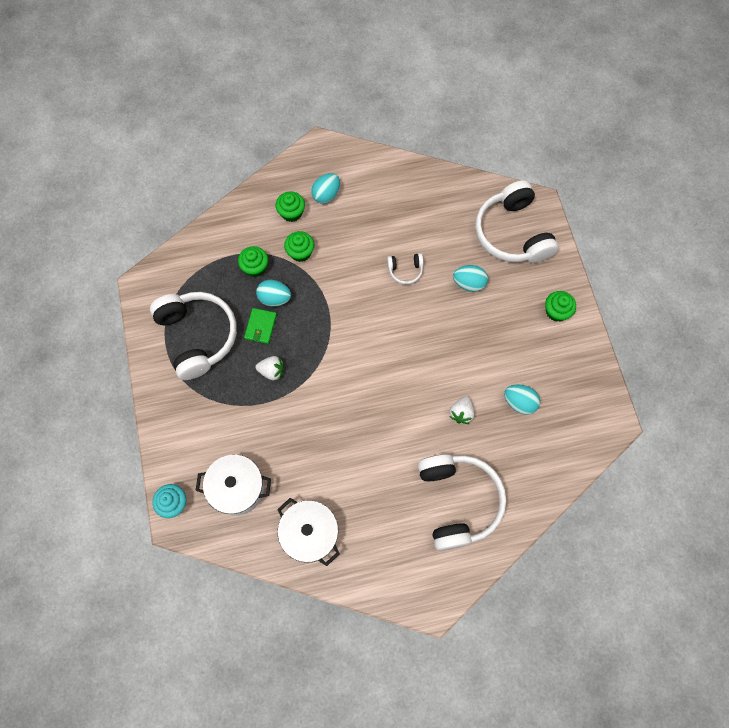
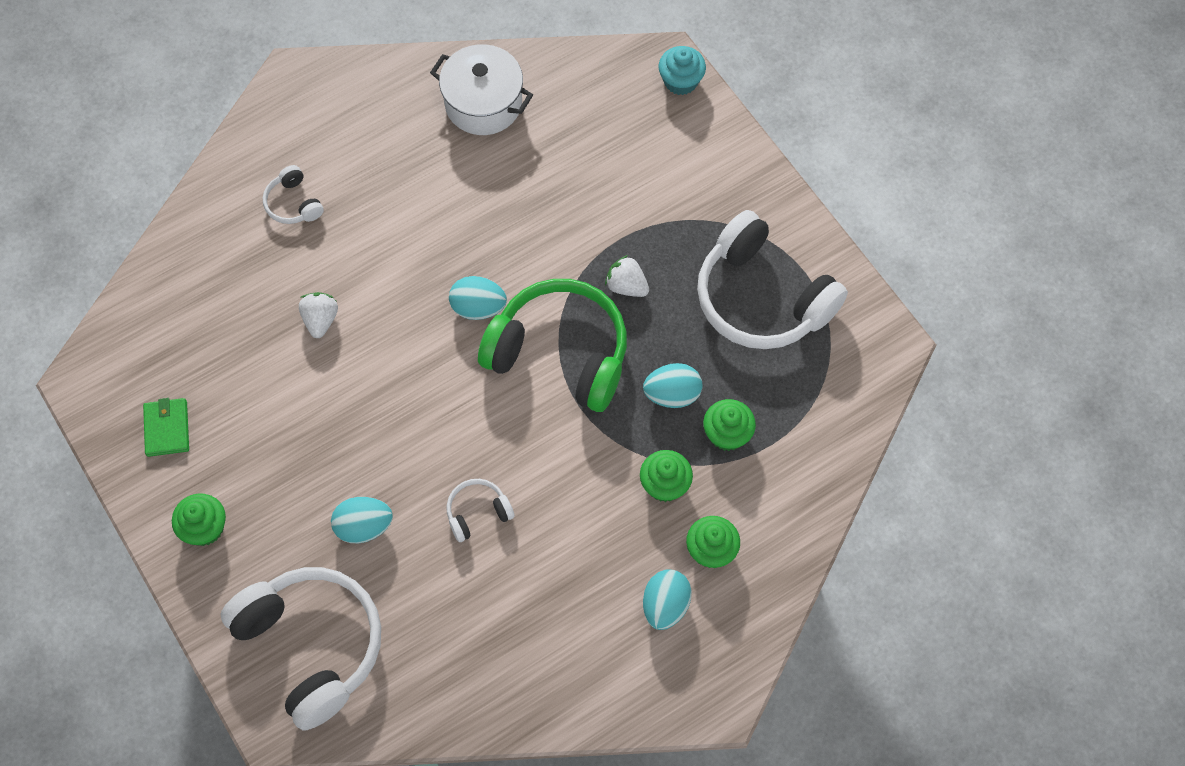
camera: 160 degrees right, 5 degrees down
white pot [196,455,271,516] -> none
green wallet [244,308,277,344] -> green wallet moved to [143,398,189,457]
white strawberry [255,356,284,380] -> white strawberry turned 45 degrees clockwise [605,255,649,297]
white headphones [418,454,506,551] -> white headphones [263,165,324,224], size x0.44
turquoise egg [504,385,540,415] -> turquoise egg moved to [449,276,507,320]
none -> green headphones [478,279,627,412]

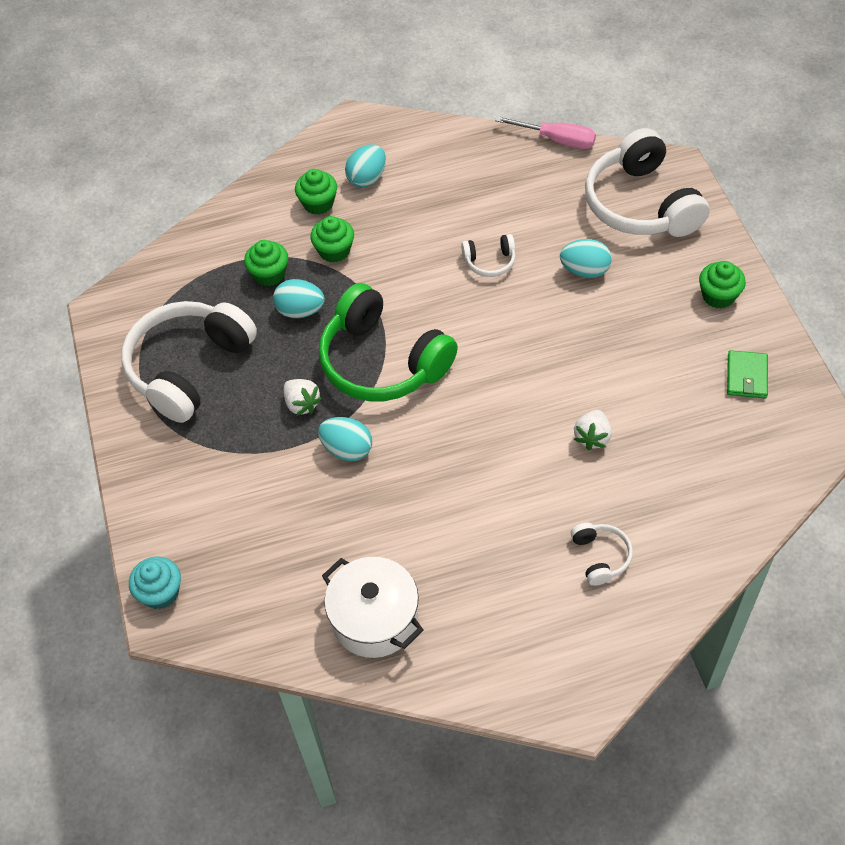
camera: 160 degrees left, 10 degrees down
turquoise egg [449,276,507,320] -> turquoise egg moved to [318,417,372,461]
white headphones [697,210,848,349] -> white headphones turned 120 degrees counterclockwise [121,301,257,423]
none -> pink screwdriver [495,116,596,149]

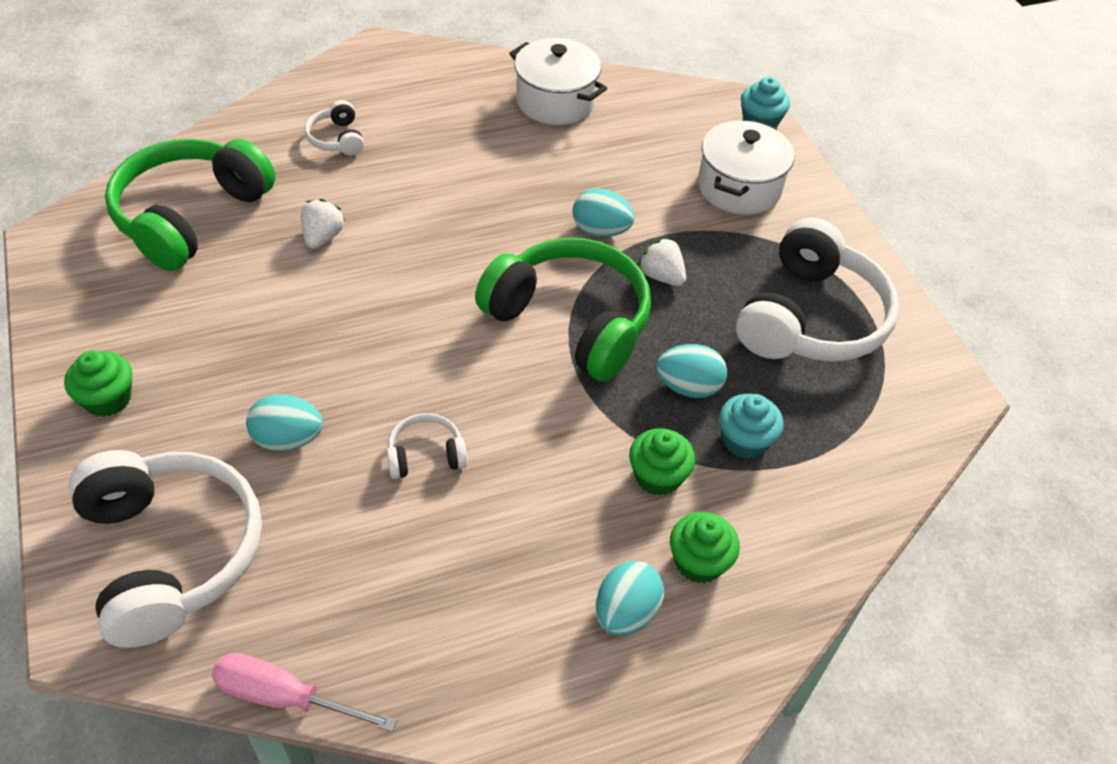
camera: 170 degrees right, 5 degrees down
green cupcake [244,240,288,286] -> turquoise cupcake [719,394,784,459]
green wallet [727,350,768,398] -> none
none -> green headphones [105,139,276,271]
none -> white pot [698,120,794,214]

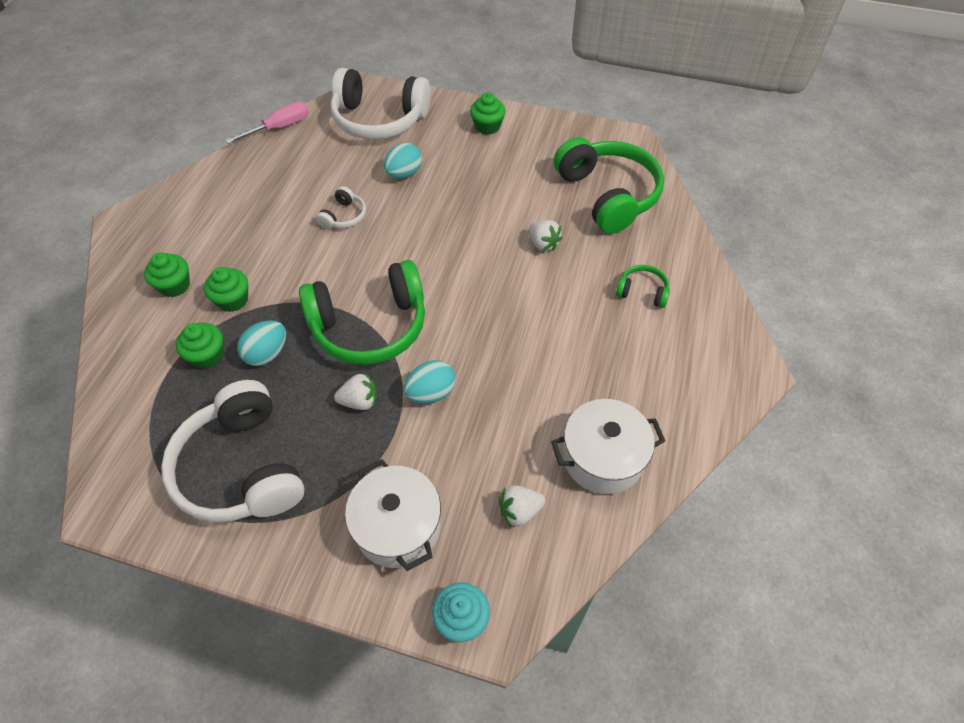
camera: 130 degrees right, 5 degrees up
white headphones [305,100,364,155] -> green headphones [616,265,670,308]
turquoise egg [596,561,664,635] -> none
turquoise cupcake [719,394,784,459] -> green cupcake [176,323,224,369]
none -> white strawberry [499,485,545,527]

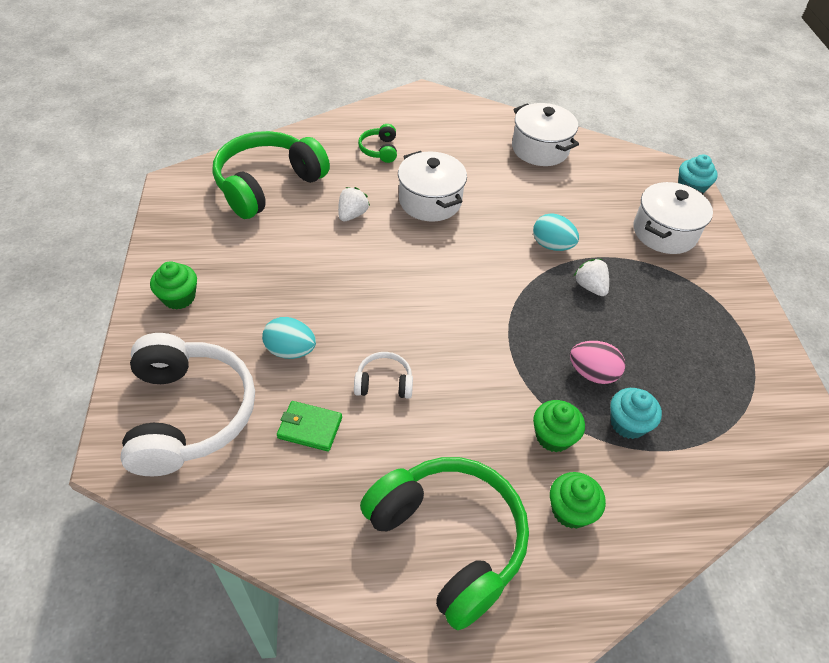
camera: 115 degrees left, 5 degrees down
white headphones [161,380,304,522] -> none
green cupcake [176,323,224,369] -> turquoise cupcake [610,388,662,439]
pink screwdriver [225,102,309,144] -> none
turquoise egg [237,320,286,366] -> pink egg [570,341,625,384]
green headphones [299,260,425,365] -> green headphones moved to [360,457,529,630]
white strawberry [499,485,545,527] -> none
none -> green wallet [277,401,342,452]
none -> white pot [398,151,467,222]

